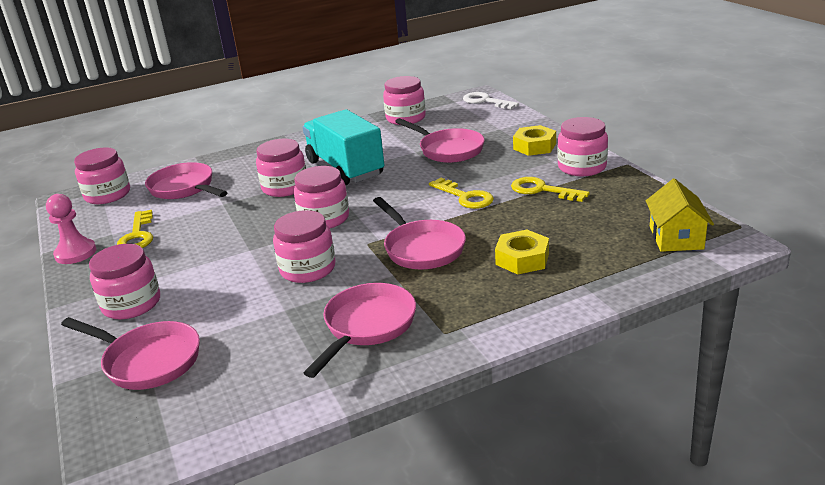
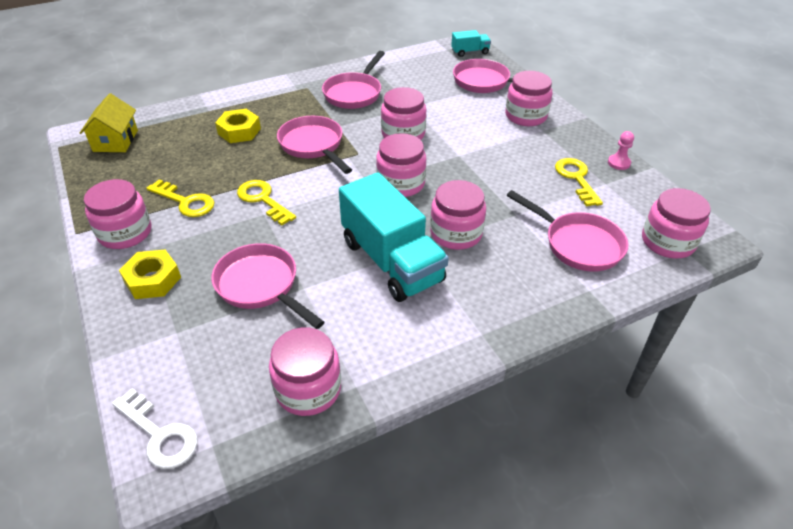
camera: 175 degrees right, 15 degrees up
pink pawn [46,194,96,264] -> pink pawn [608,131,634,170], size x0.63
none -> turquoise truck [451,30,491,57]

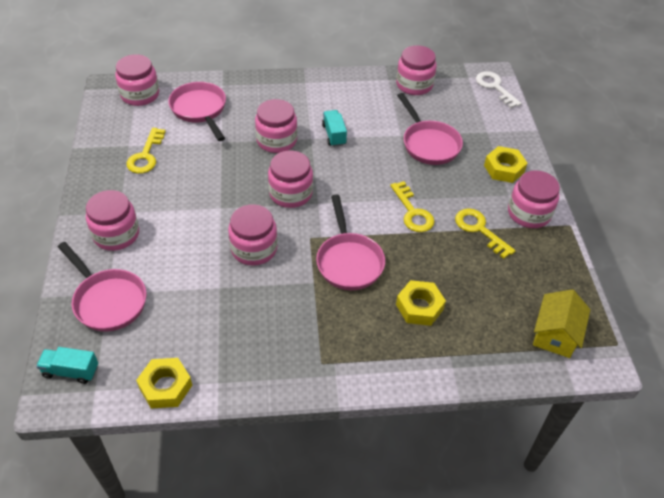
camera: 160 degrees left, 5 degrees up
pink pan [322,51,385,109] -> none
turquoise truck [339,172,449,302] -> turquoise truck [322,110,347,147], size x0.45
pink pawn [608,131,634,170] -> none
none -> yellow nut [136,358,192,409]

